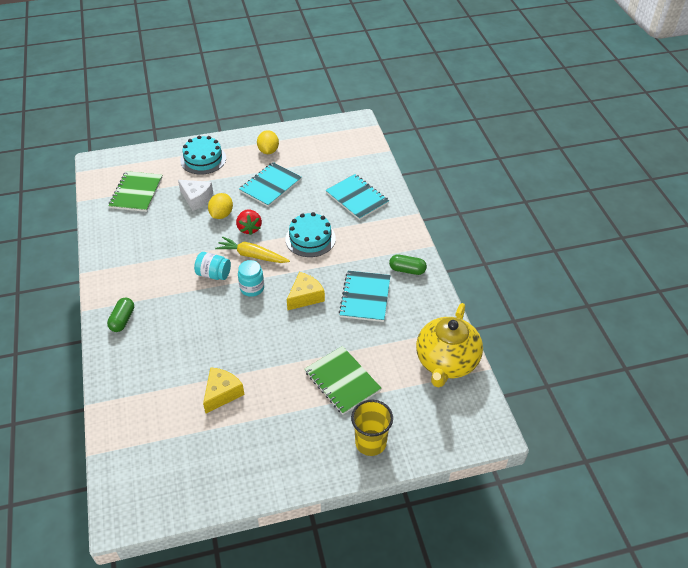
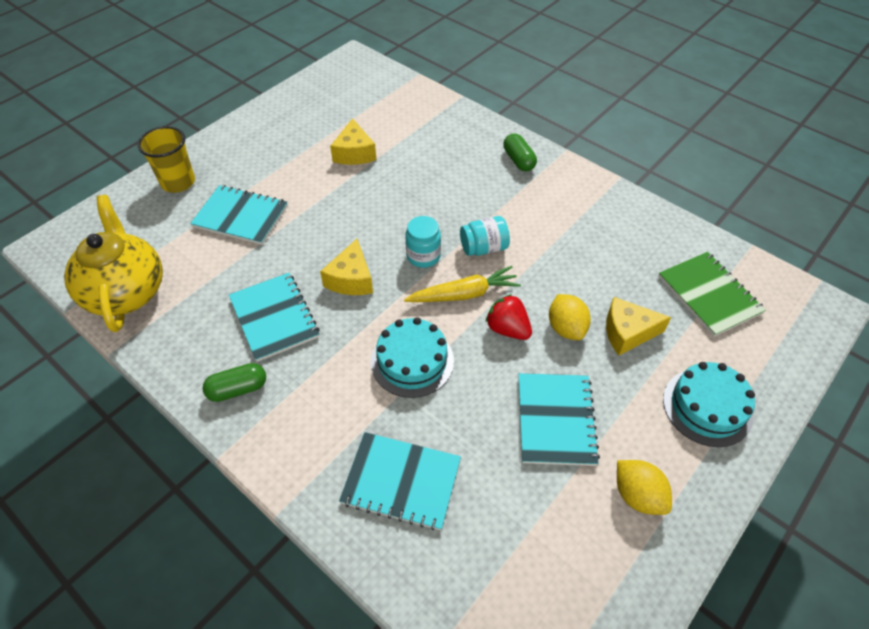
camera: 145 degrees right, 5 degrees up
white cheese [178,180,213,211] -> yellow cheese [606,297,671,356]
green notebook [305,346,382,415] -> turquoise notebook [190,185,288,245]

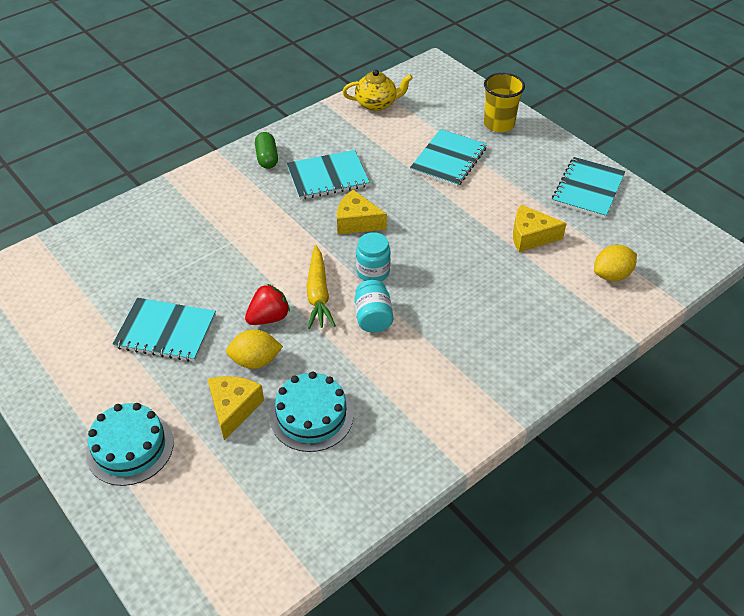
camera: 100 degrees right, 5 degrees down
yellow teapot [64,195,163,332] -> yellow teapot [342,70,413,111], size x0.61
turquoise notebook [339,432,461,531] -> turquoise notebook moved to [552,157,625,218]
turquoise cake [371,317,454,398] -> turquoise cake moved to [270,371,353,452]
green capsule [503,133,537,171] -> none
yellow lemon [617,460,672,515] -> yellow lemon moved to [594,245,637,281]
green notebook [658,252,766,337] -> none

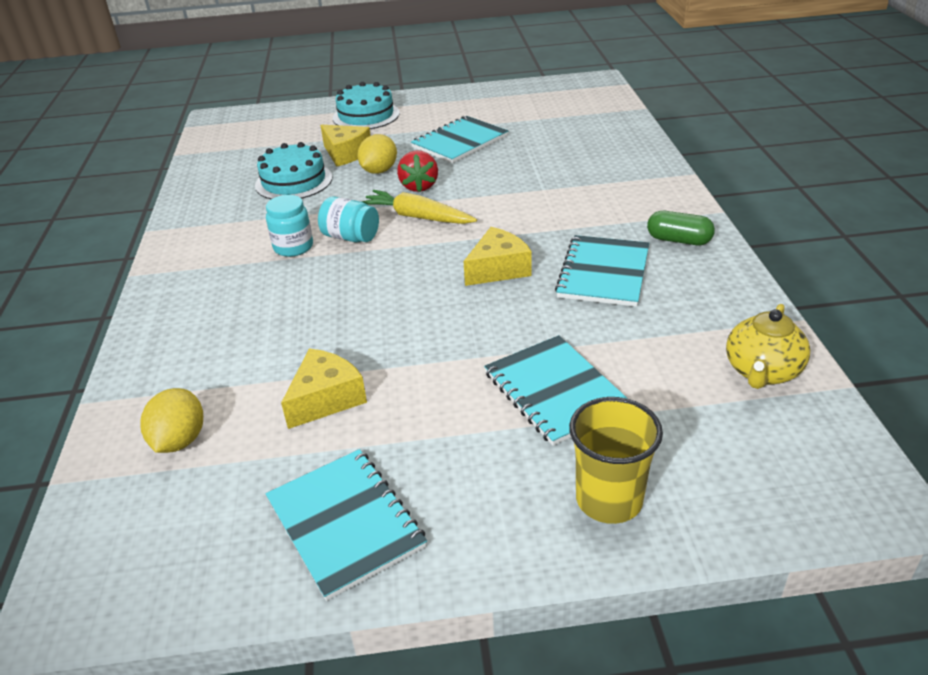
camera: 125 degrees right, 10 degrees down
turquoise jar [356,232,391,281] -> turquoise jar moved to [266,195,313,257]

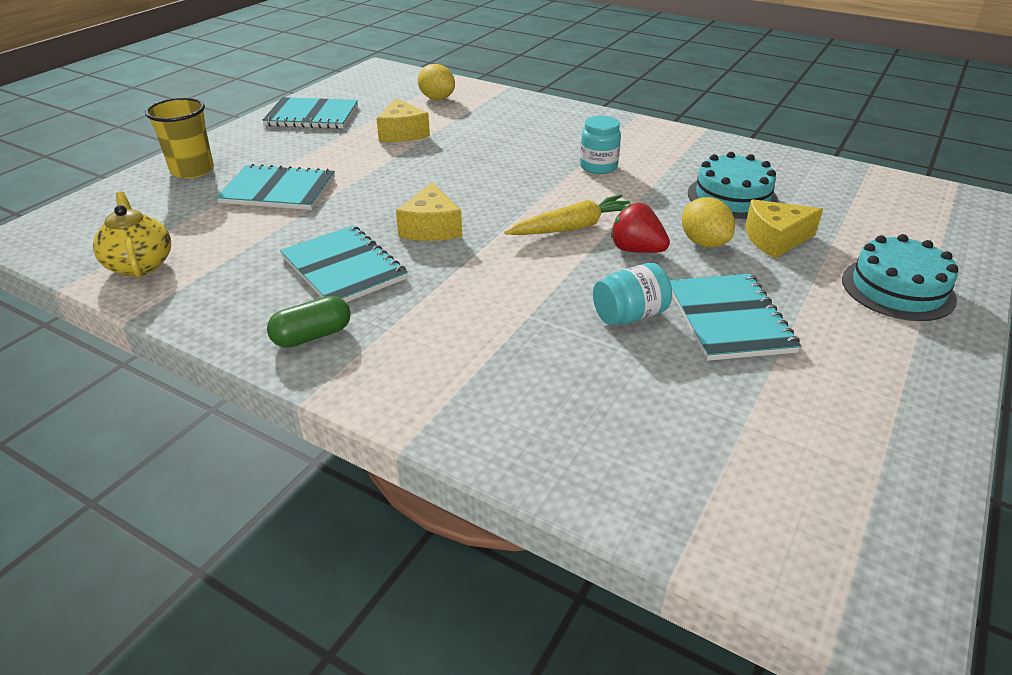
camera: 125 degrees right, 0 degrees up
turquoise jar [318,196,379,242] -> turquoise jar moved to [593,263,672,325]

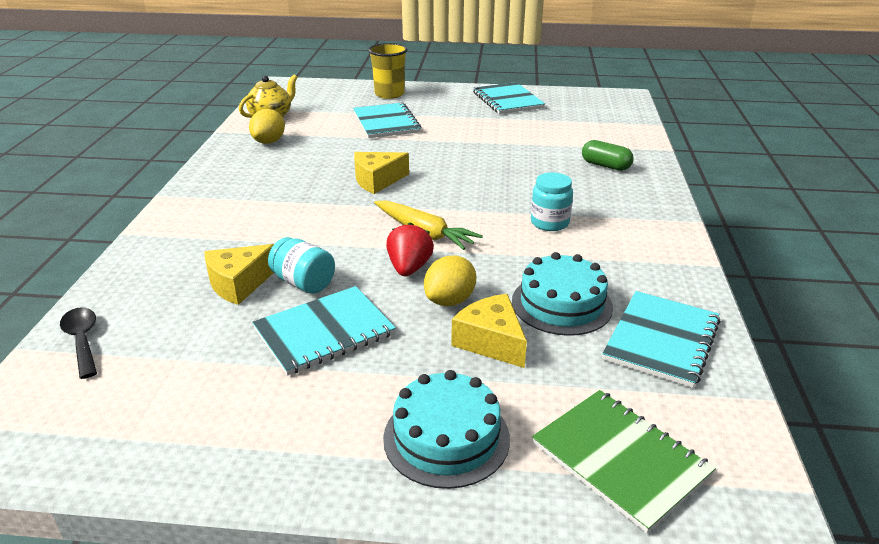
camera: 65 degrees right, 5 degrees down
green capsule [267,296,350,348] -> green capsule moved to [582,140,634,171]
turquoise notebook [280,226,408,302] -> turquoise notebook moved to [602,291,720,388]
yellow cheese [376,98,430,142] -> yellow cheese moved to [204,244,274,305]
yellow lemon [418,64,455,100] -> yellow lemon moved to [249,109,285,144]
none -> black spoon [60,307,97,379]
none -> green notebook [532,390,716,533]

